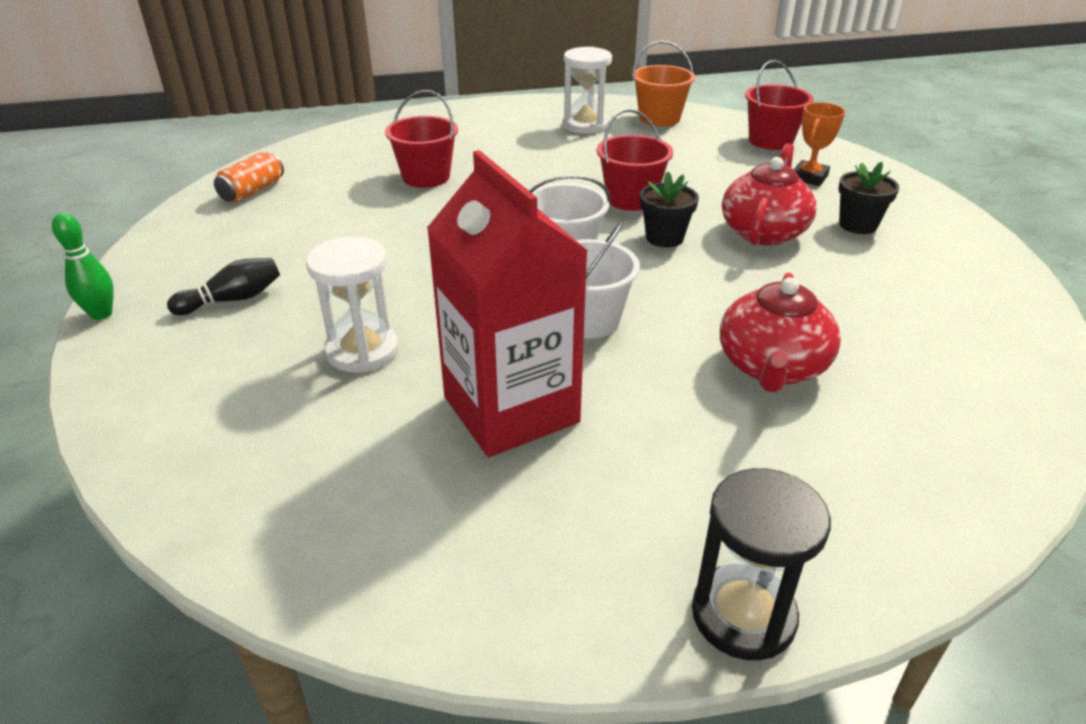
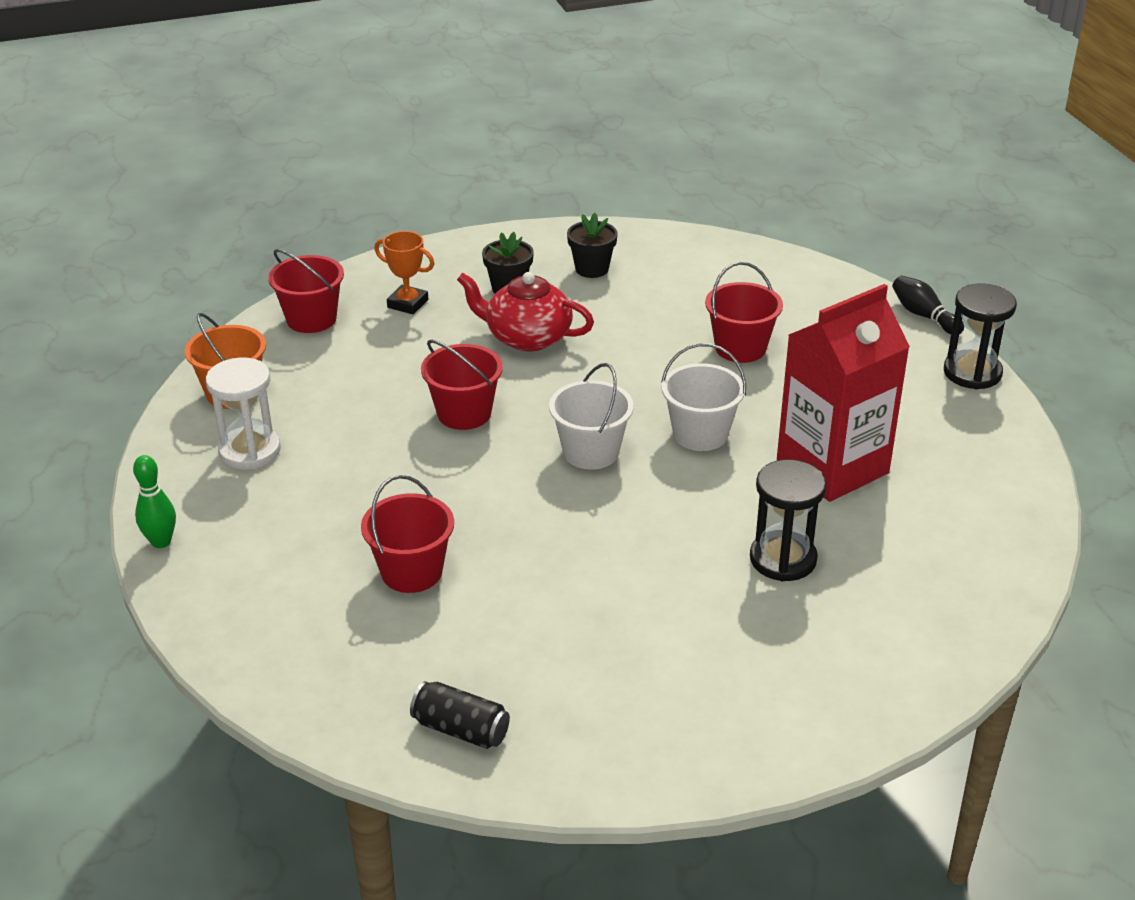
camera: 95 degrees left, 0 degrees up
green bowling pin [52,213,114,320] -> green bowling pin moved to [133,455,176,548]
black bowling pin [167,258,280,315] -> black bowling pin moved to [892,276,964,334]
orange can [214,152,284,203] -> black can [410,681,510,749]
white hourglass [306,237,398,373] -> black hourglass [750,460,827,581]
black flower pot [640,172,699,248] -> black flower pot moved to [567,213,618,278]
red teapot [720,273,841,392] -> red bucket [705,262,783,363]

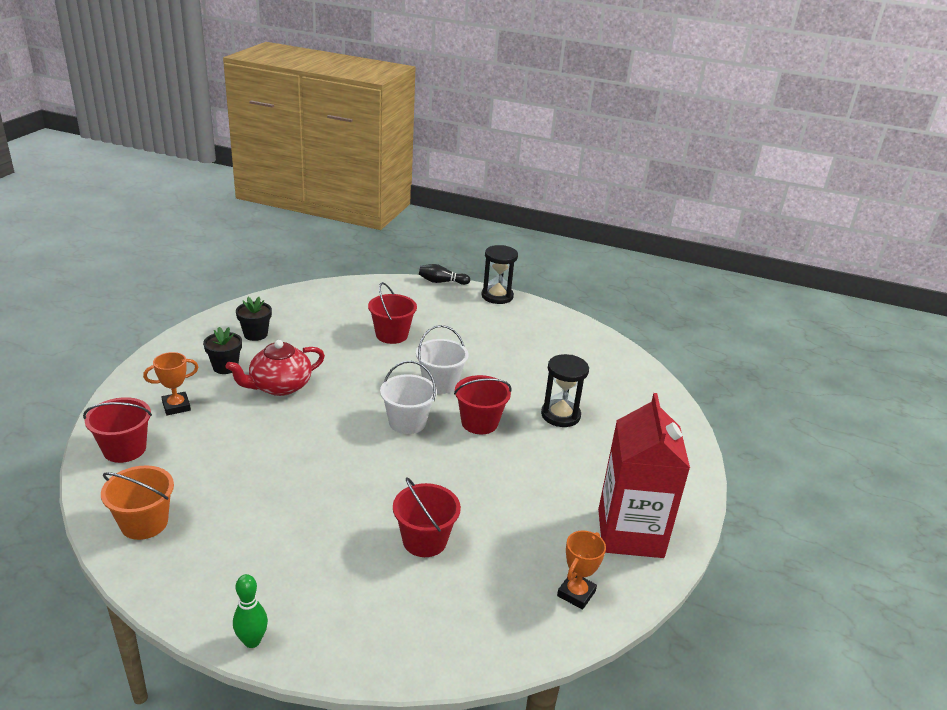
camera: 55 degrees left, 5 degrees down
white hourglass [206,357,281,469] -> none
black can [410,681,510,749] -> orange trophy [557,531,606,610]
red bucket [421,340,503,430] -> red bucket moved to [454,375,512,434]
red carton [777,284,910,502] -> red carton moved to [598,393,690,558]

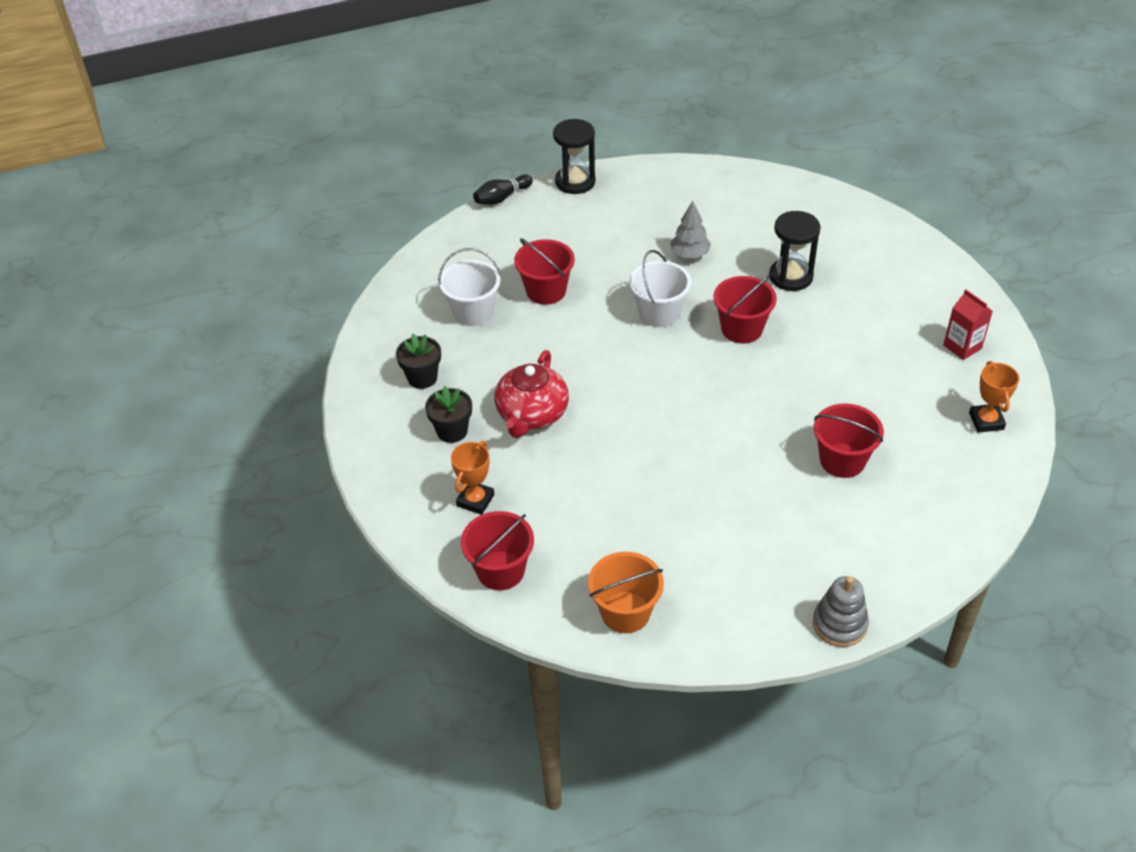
camera: 35 degrees left, 15 degrees up
green bowling pin [233,574,268,648] -> grey stacking toy [813,576,869,647]
white bucket [380,361,437,434] -> white bucket moved to [438,248,501,326]
red carton [598,393,690,558] -> red carton [943,289,993,360], size x0.45
none -> grey tree [670,201,711,258]

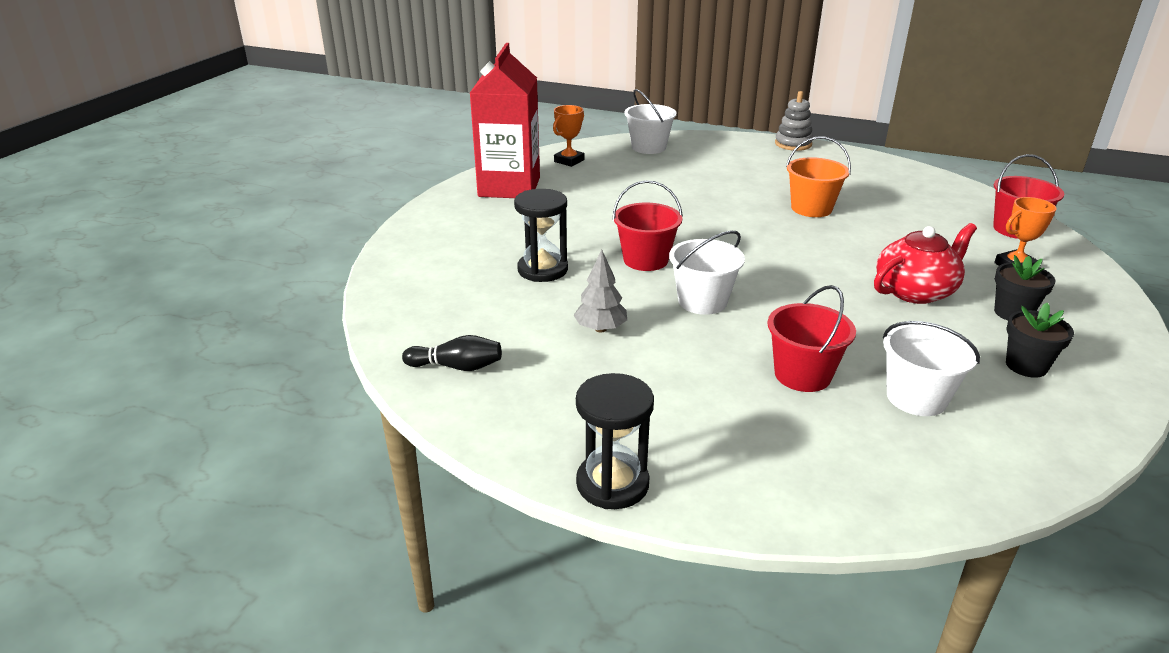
camera: 140 degrees left, 15 degrees down
black bowling pin [473,174,533,205] -> black bowling pin moved to [402,335,502,371]
orange bucket [588,552,664,633] -> orange bucket moved to [786,137,851,217]
red bucket [814,403,884,478] -> none
red carton [943,289,993,360] -> red carton [470,43,540,198], size x2.20
none -> white bucket [624,89,677,154]

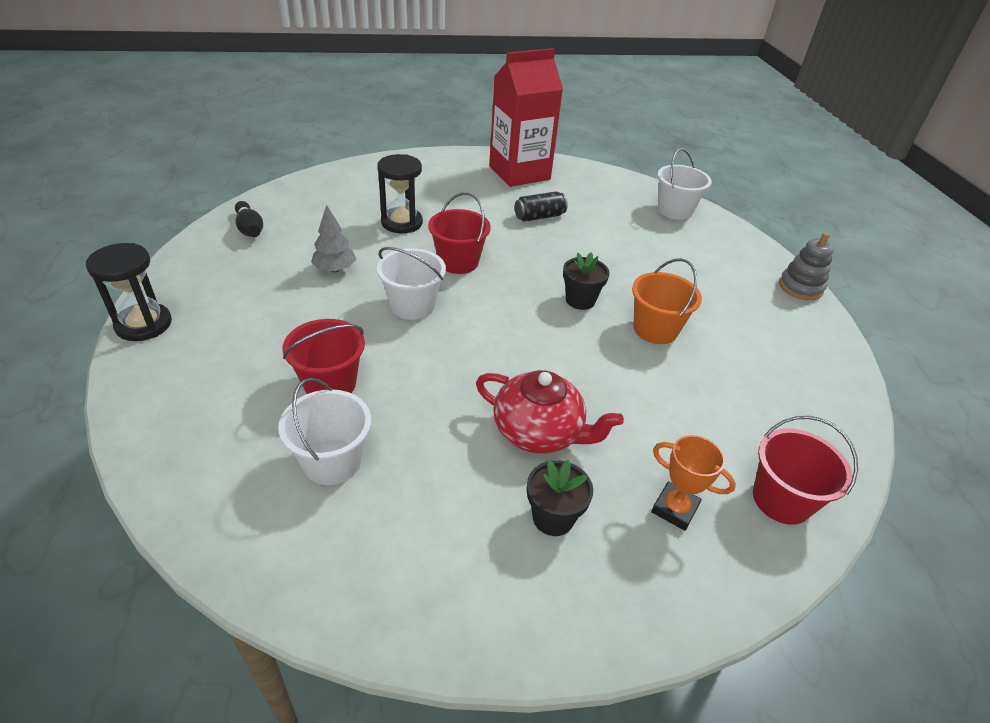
camera: 55 degrees right, 10 degrees up
orange trophy [553,105,584,167] -> none
black flower pot [1006,303,1074,378] -> black flower pot moved to [563,252,610,310]
none -> black can [515,191,568,222]

